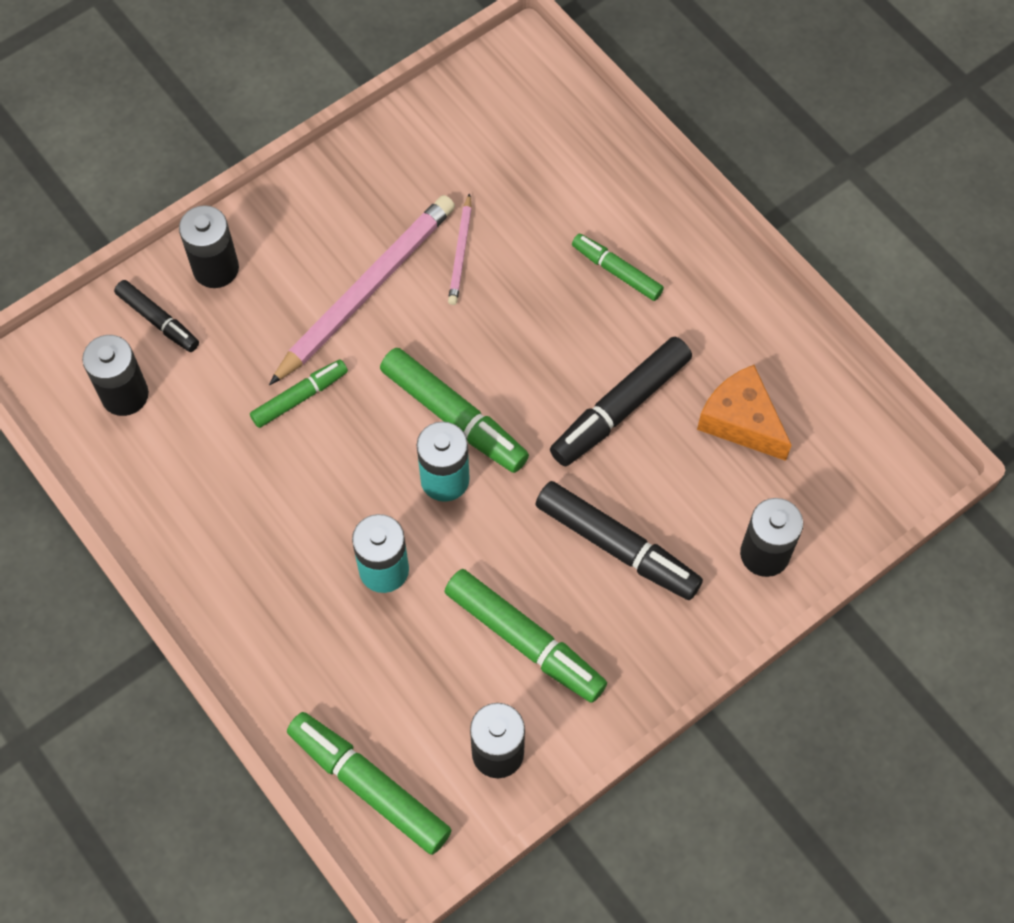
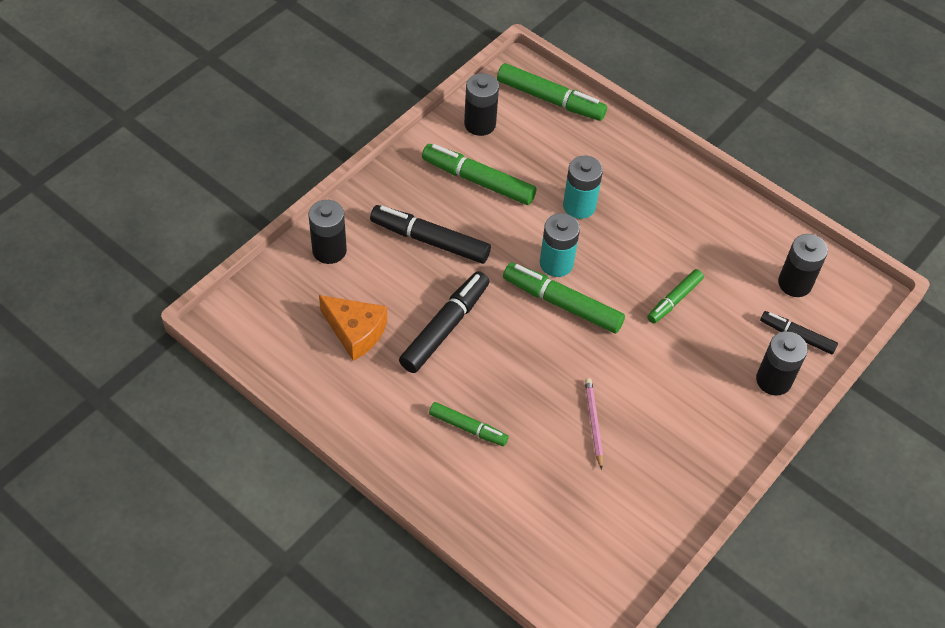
camera: 165 degrees right, 10 degrees down
pink pencil [269,195,455,385] -> none

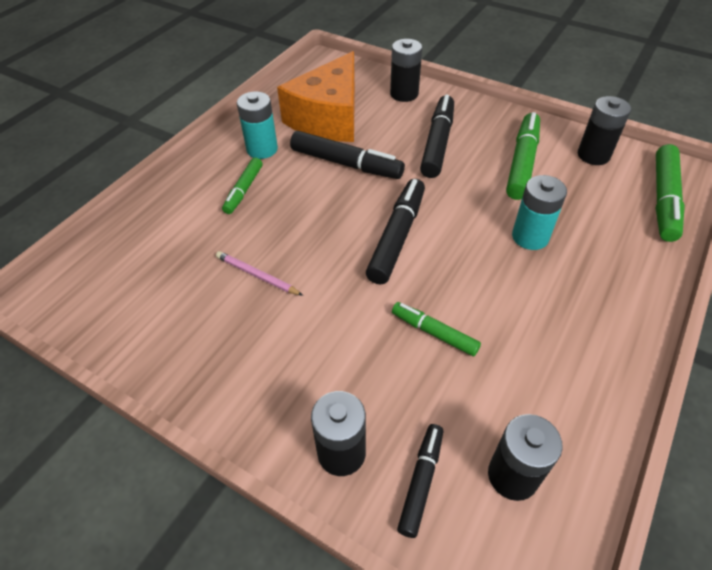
camera: 85 degrees right, 5 degrees down
orange cheese [319,295,387,361] -> orange cheese [277,51,355,142], size x1.67
green marker [503,262,625,333] -> black marker [366,179,425,285]
turquoise battery [540,213,580,277] -> turquoise battery moved to [237,91,278,159]
pink pencil [585,378,603,470] -> pink pencil turned 135 degrees counterclockwise [216,251,303,296]

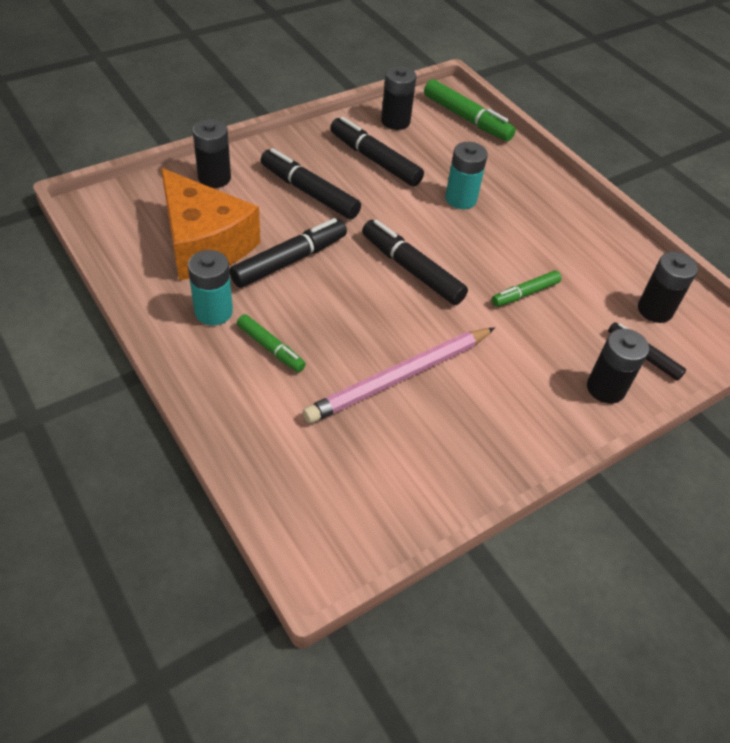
camera: 70 degrees left, 0 degrees up
pink pencil [216,251,303,296] -> pink pencil [303,328,495,424], size x2.09
green marker [506,112,540,200] -> black marker [330,117,424,186]

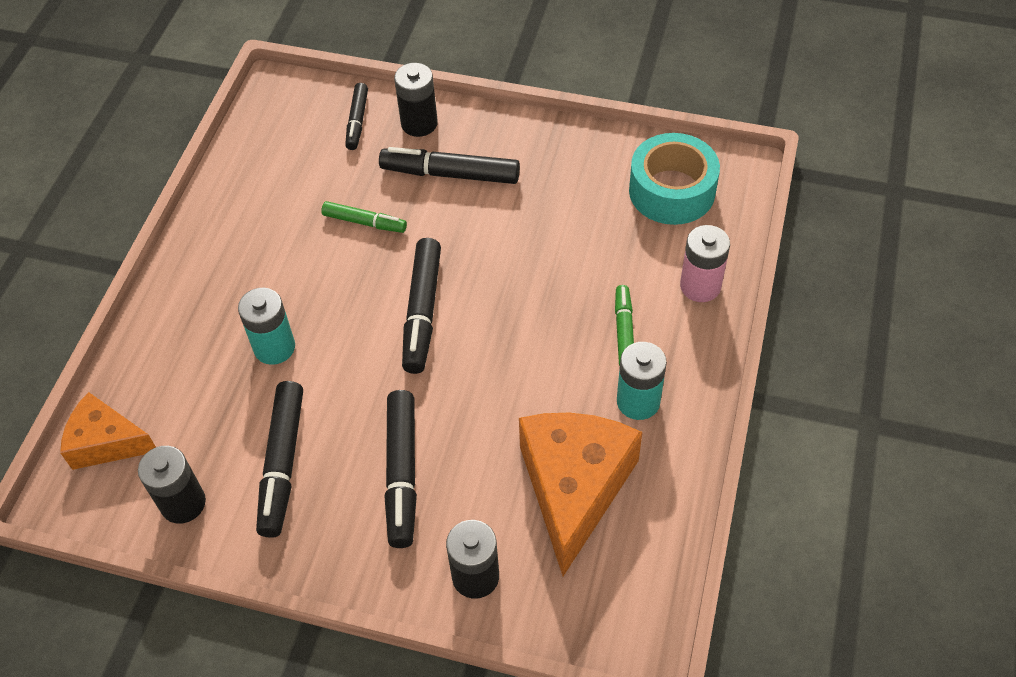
camera: 125 degrees left, 5 degrees up
black marker [229,218,347,288] -> black marker moved to [379,147,520,184]
pink pencil [303,328,495,424] -> none
green marker [424,79,516,141] -> orange cheese [60,392,156,470]
black battery [638,252,698,323] -> none
none -> turquoise tape [629,133,720,225]
none -> pink battery [680,225,730,302]

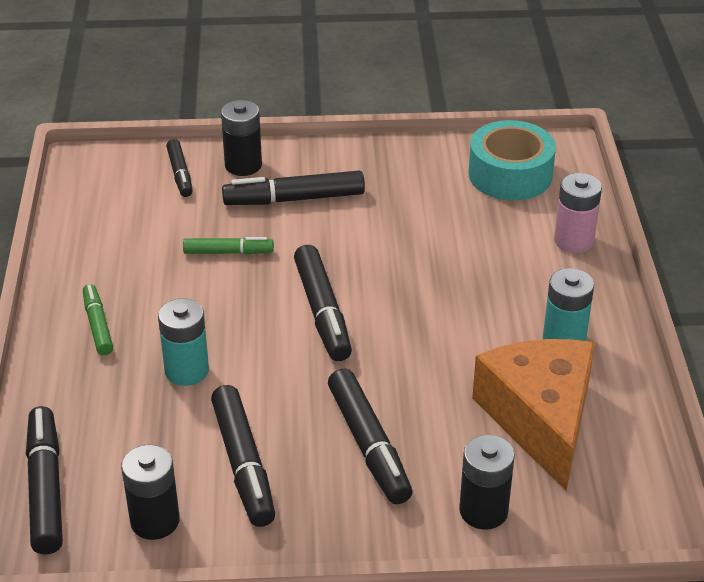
camera: 20 degrees left, 15 degrees down
orange cheese [60,392,156,470] -> black marker [26,406,63,554]
green marker [615,285,634,366] -> green marker moved to [83,284,113,355]

